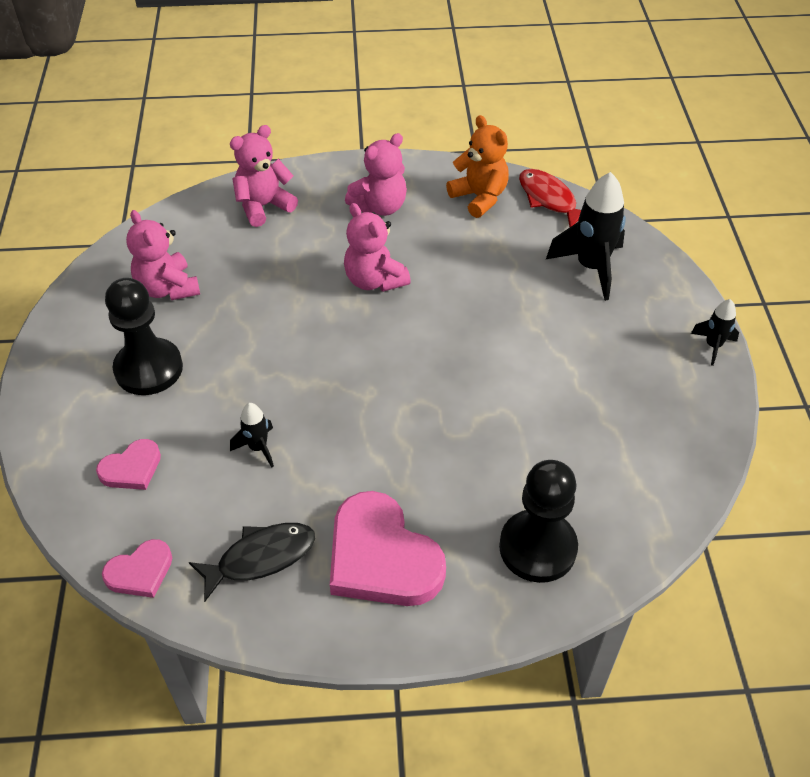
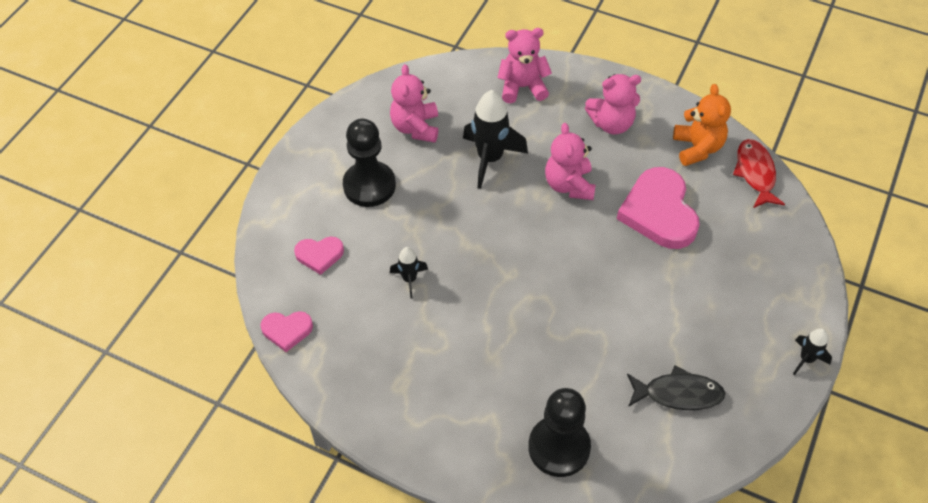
camera: 30 degrees right, 5 degrees up
black fish [189,523,315,602] -> black fish moved to [627,366,725,410]
pink heart [330,491,446,606] -> pink heart moved to [617,167,700,249]
black rocket [546,172,626,301] -> black rocket moved to [463,90,528,189]

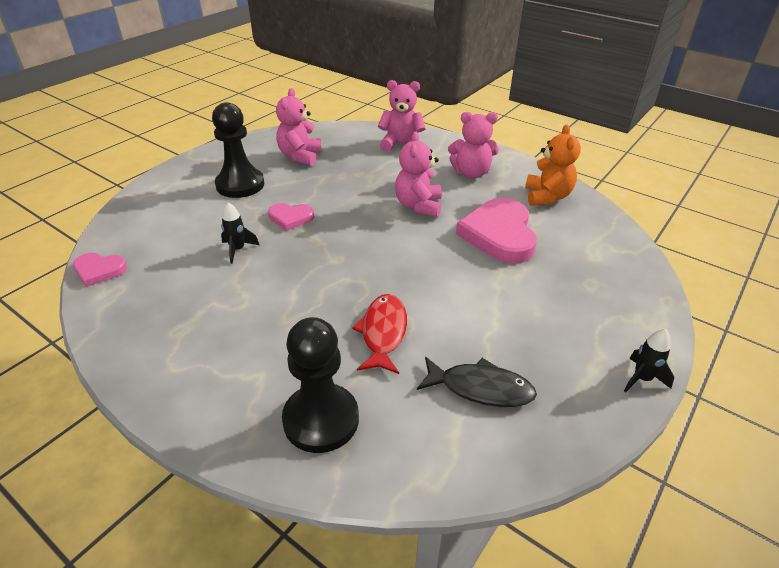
camera: 10 degrees right, 15 degrees down
pink heart [294,237,344,275] -> pink heart moved to [268,203,314,231]
black rocket [463,90,528,189] -> none
red fish [733,139,785,208] -> red fish moved to [352,294,407,374]

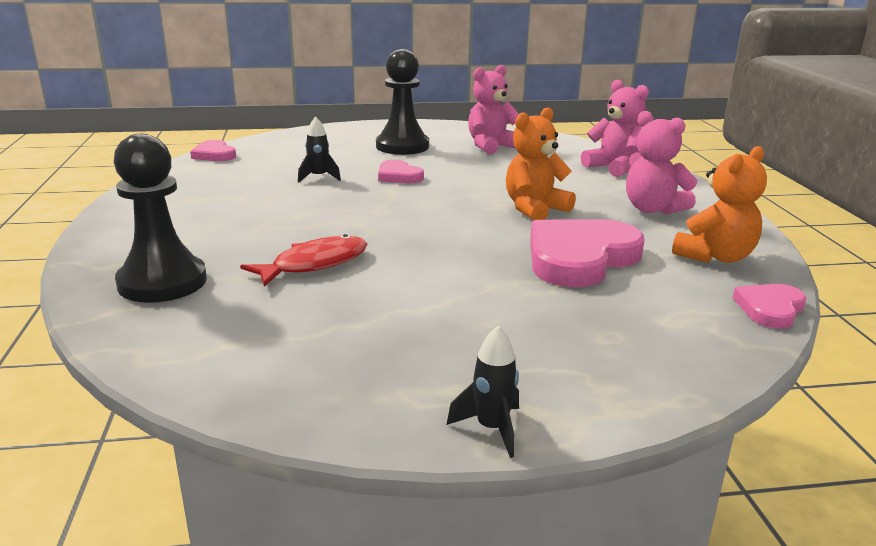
camera: 45 degrees right, 15 degrees down
pink teddy bear [395,132,442,217] -> orange teddy bear [506,107,576,220]
black fish [417,357,537,407] -> none
none -> pink heart [733,284,806,329]

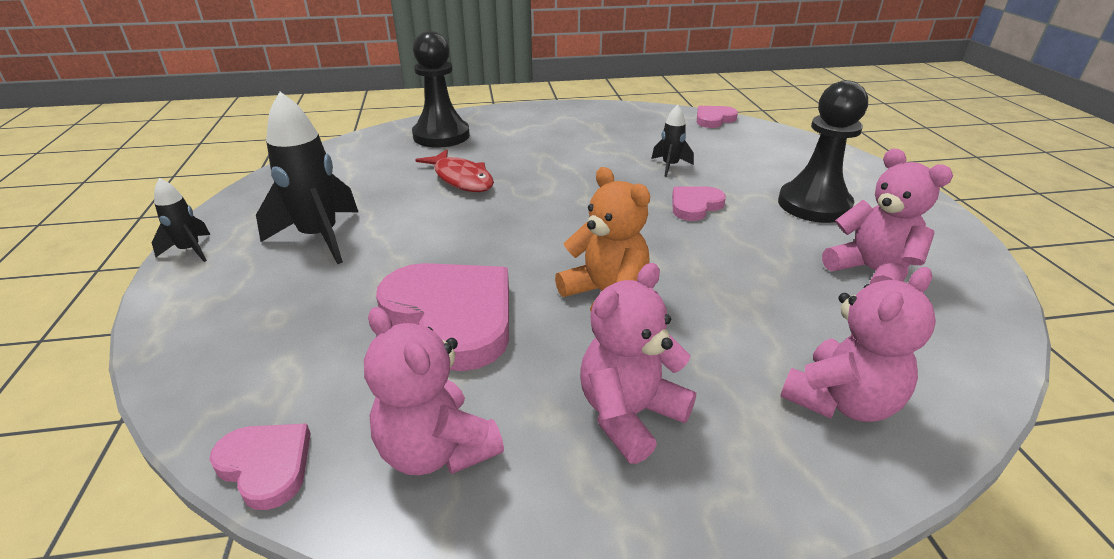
camera: 90 degrees right, 10 degrees up
orange teddy bear [672,146,767,263] -> pink teddy bear [364,307,504,476]
none -> black rocket [256,92,358,264]

